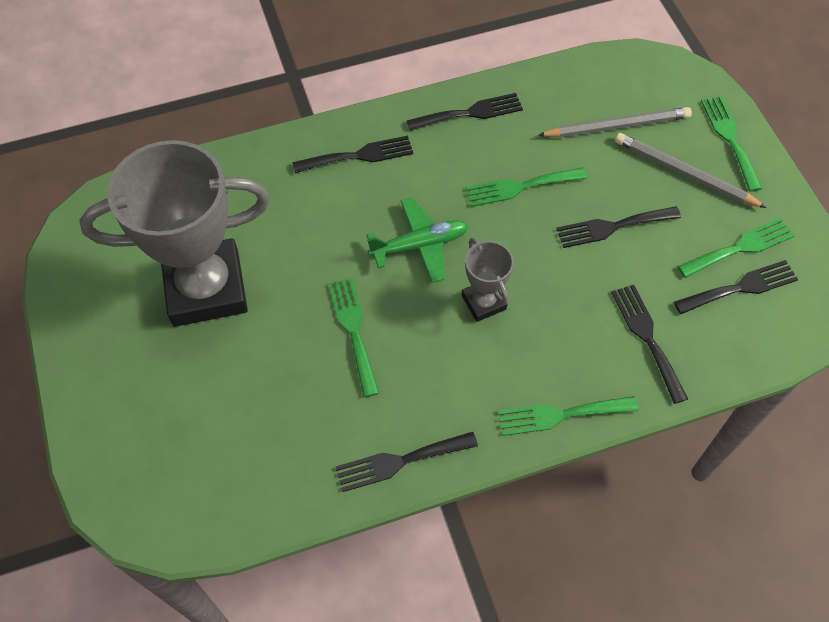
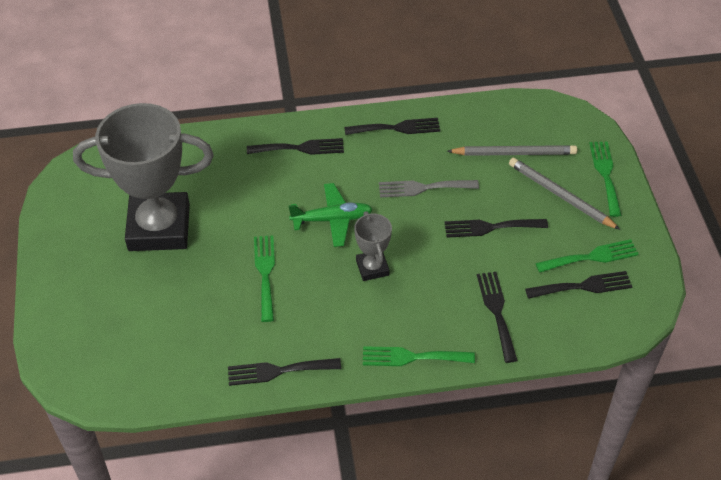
camera: 10 degrees right, 10 degrees down
green fork [465,167,587,207] -> grey fork [379,180,479,197]

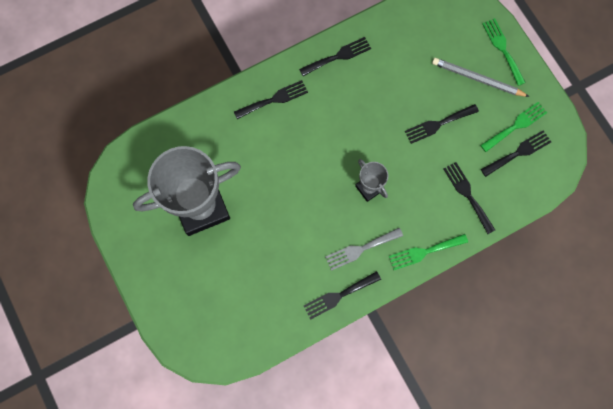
camera: 20 degrees left, 25 degrees up
green fork [254,235,275,322] -> none
green plane [289,183,373,247] -> none
grey fork [379,180,479,197] -> grey fork moved to [325,228,403,271]
grey pencil [447,145,577,156] -> none

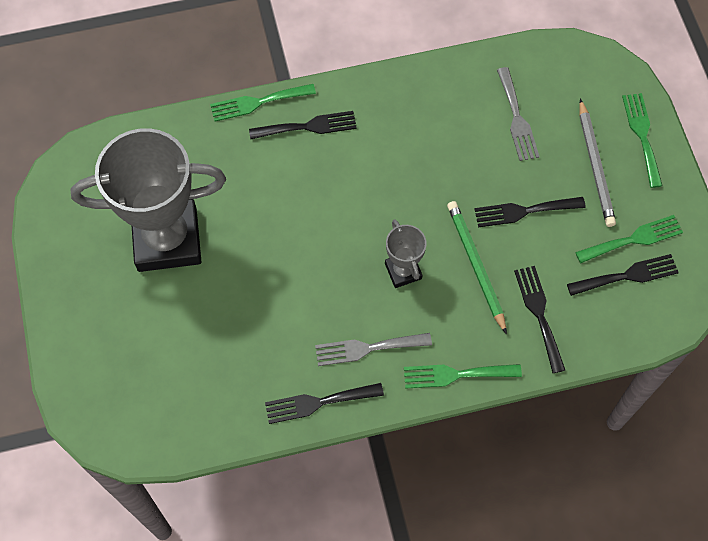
camera: 15 degrees right, 10 degrees down
black fork [299,37,371,76] -> none
grey pencil [432,58,530,97] -> grey pencil turned 135 degrees counterclockwise [579,99,616,227]
none -> green fork [210,84,316,121]
none -> green pencil [447,201,507,334]
none -> grey fork [497,67,540,161]

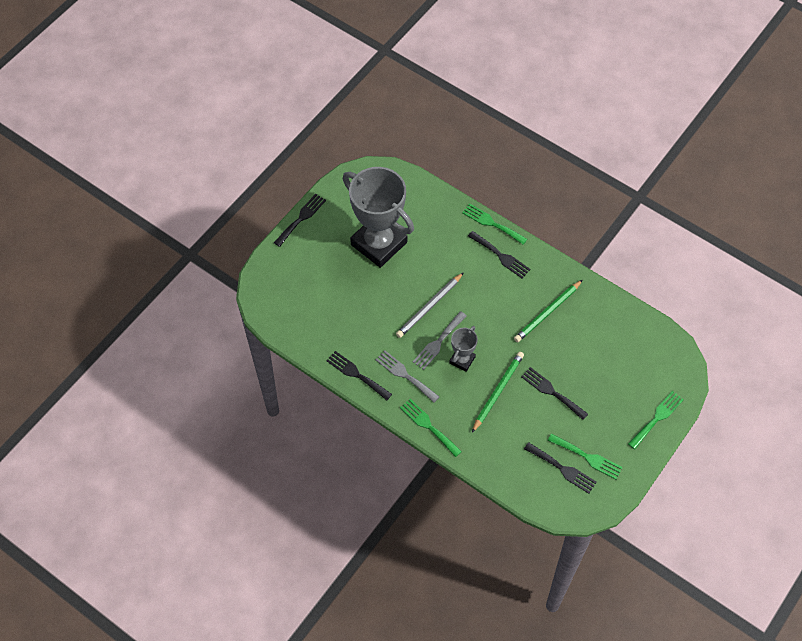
camera: 50 degrees right, 5 degrees down
grey fork [497,67,540,161] -> grey fork moved to [413,311,467,370]
black fork [514,266,565,373] -> black fork moved to [274,194,326,247]
grey pencil [579,99,616,227] -> grey pencil moved to [396,272,464,338]
none -> green pencil [514,280,582,342]

